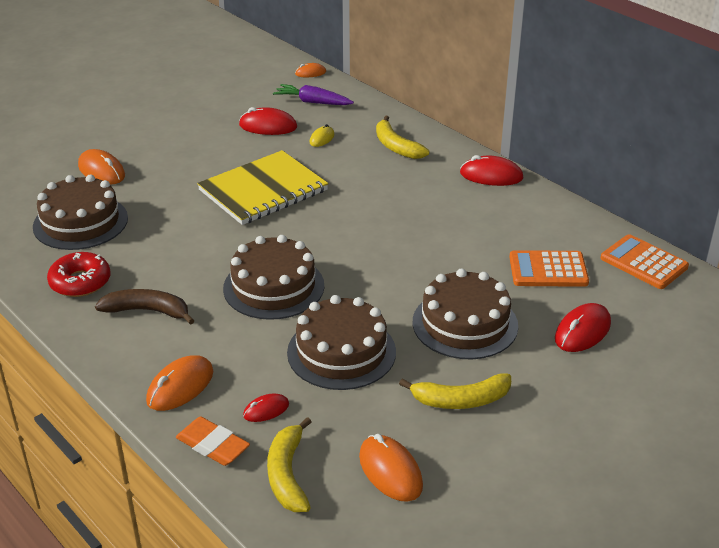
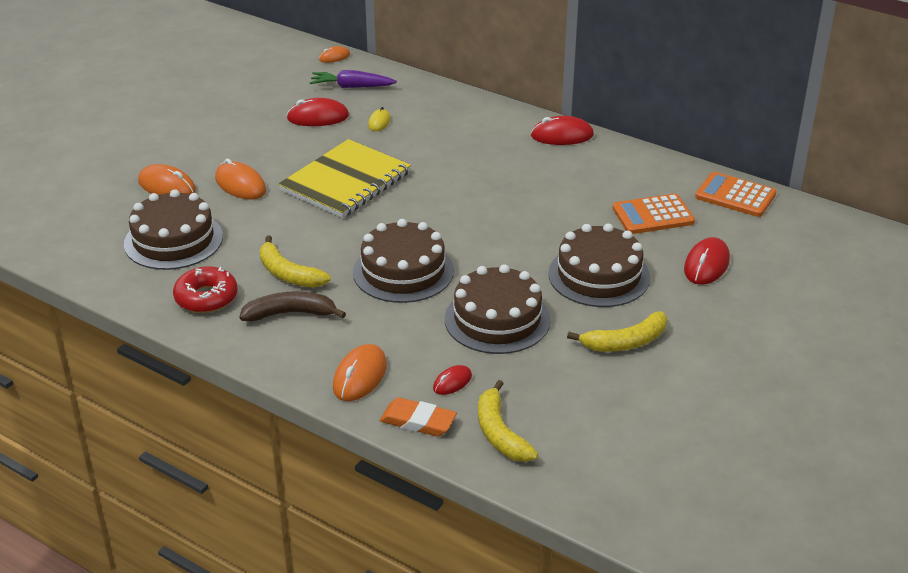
camera: 15 degrees left, 0 degrees up
orange mouse [359,434,423,502] -> orange mouse moved to [215,158,266,199]
yellow banana [376,116,430,159] -> yellow banana moved to [259,235,331,288]

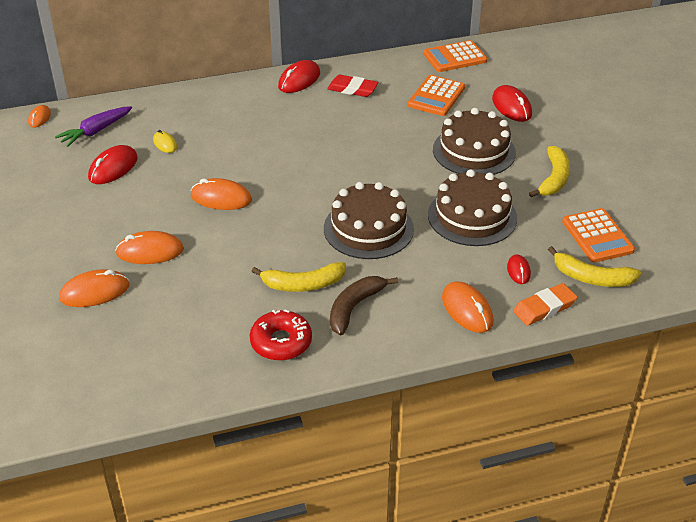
camera: 50 degrees left, 5 degrees up
brown cake [124,189,223,270] -> none
yellow notebook [278,139,411,218] -> orange mouse [190,178,252,210]
none -> red eraser [327,75,378,97]
none -> orange calculator [562,208,635,263]

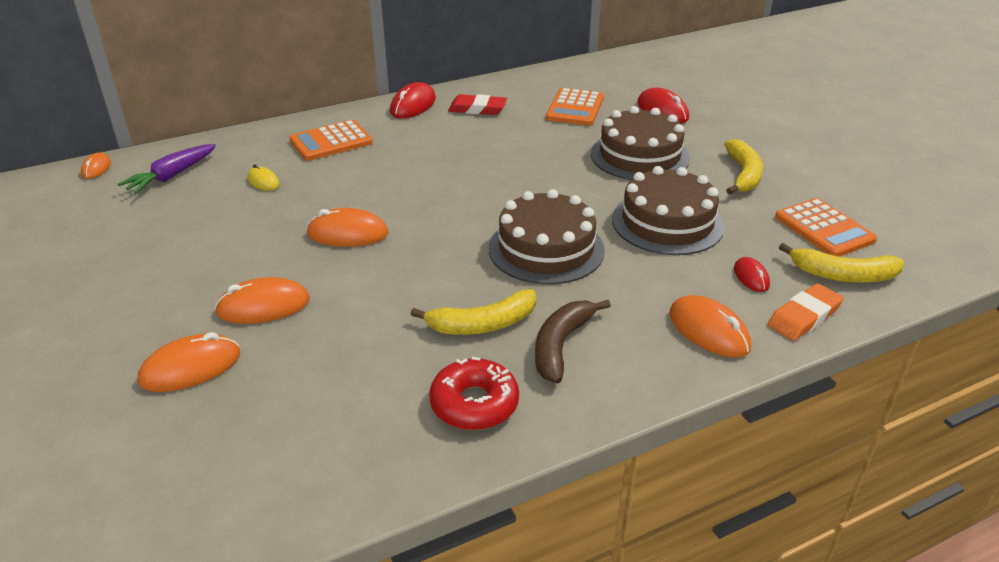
camera: 10 degrees left, 5 degrees down
red mouse [88,145,138,184] -> none
orange calculator [423,40,487,72] -> orange calculator moved to [289,120,373,161]

